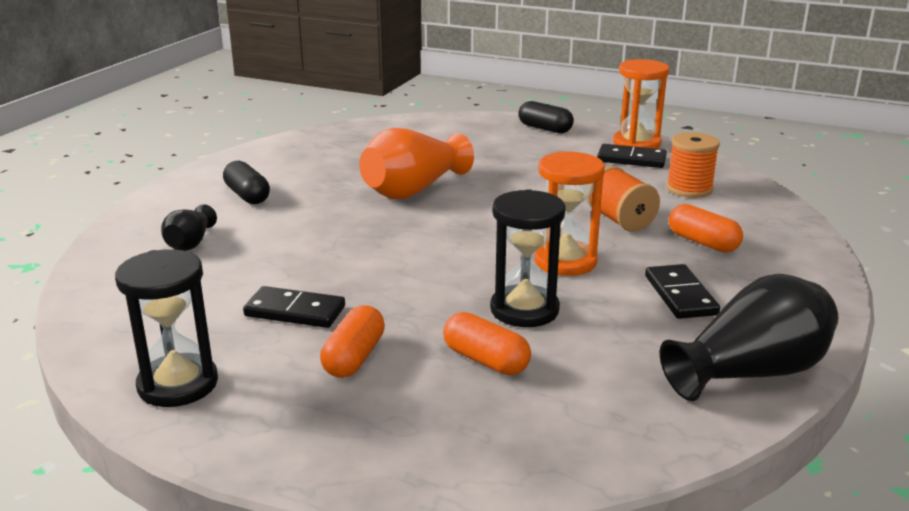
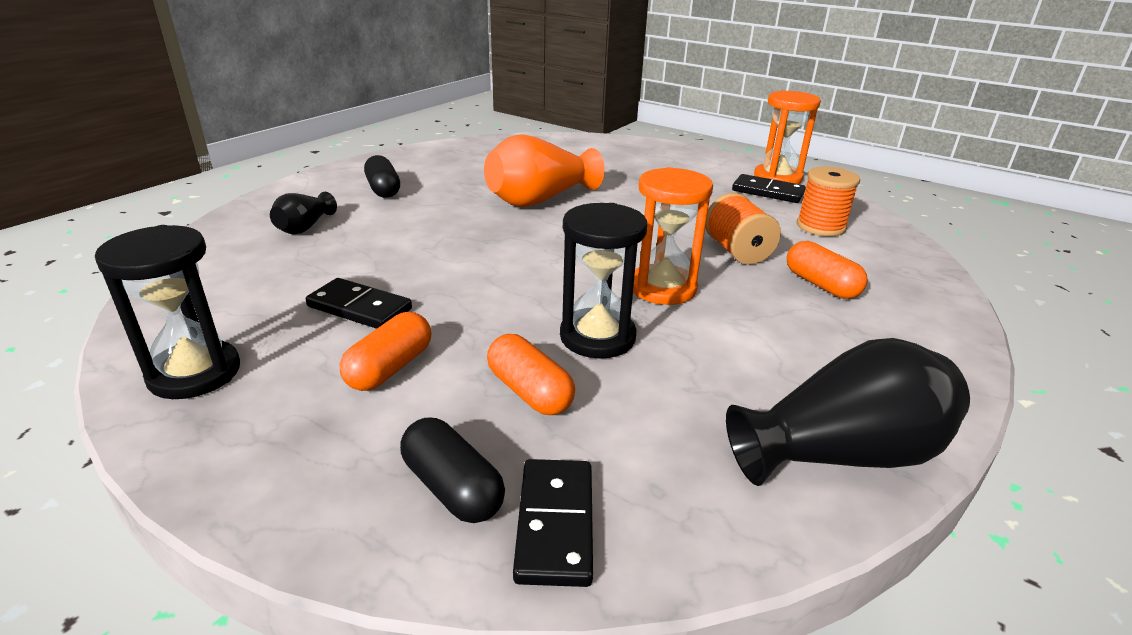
camera: 10 degrees right, 5 degrees up
black capsule [518,101,574,133] -> black capsule moved to [400,418,505,523]
black domino [645,264,720,319] -> black domino moved to [513,459,593,587]

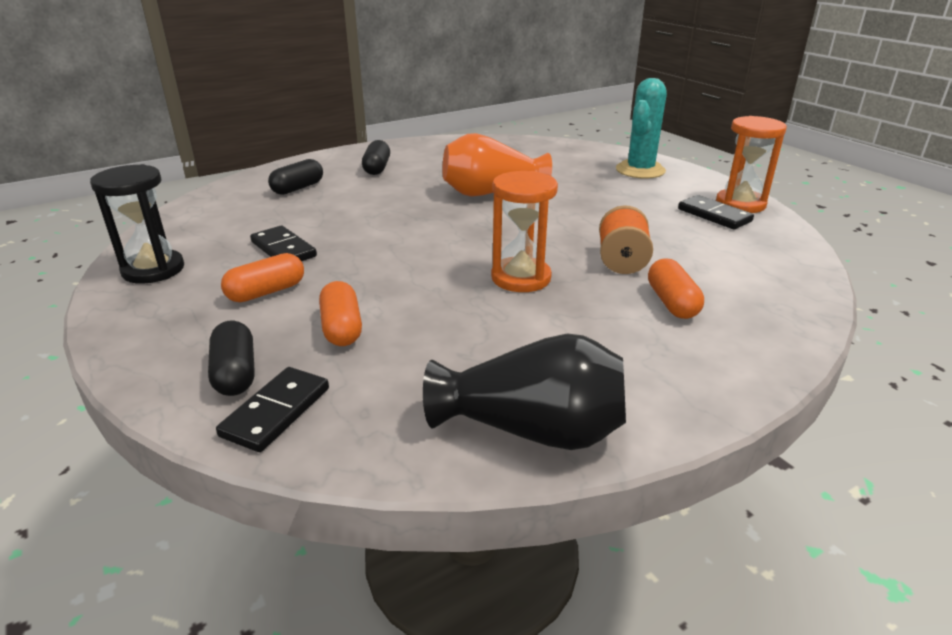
camera: 25 degrees right, 0 degrees up
black vase [270,192,337,234] -> black capsule [268,159,323,195]
black hourglass [560,203,647,359] -> none
orange spool [797,167,860,237] -> none
none -> turquoise cactus [616,78,667,179]

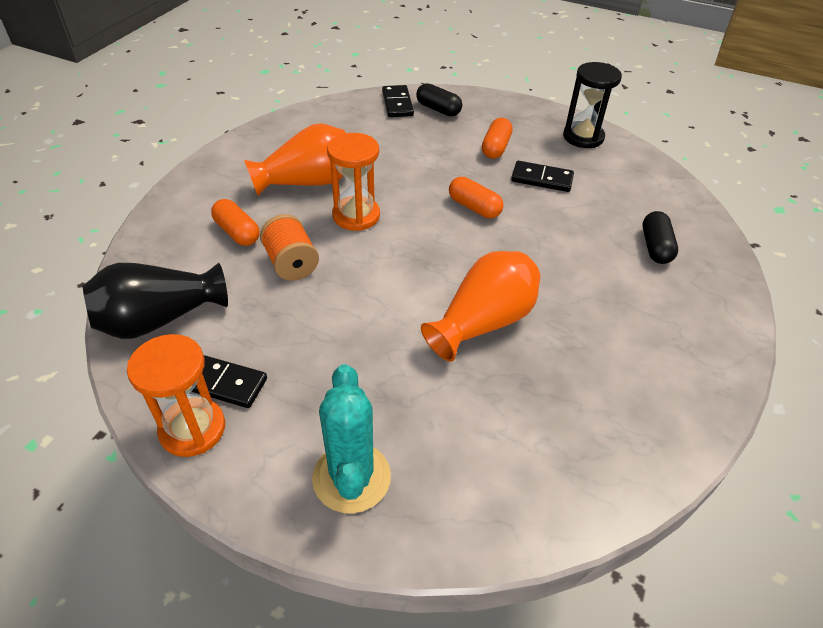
camera: 145 degrees right, 15 degrees up
orange capsule [319,281,362,346] -> orange capsule moved to [449,177,504,218]
black capsule [362,140,390,175] -> none
black vase [423,333,626,450] -> black vase moved to [83,263,228,339]
none -> orange vase [244,123,346,196]

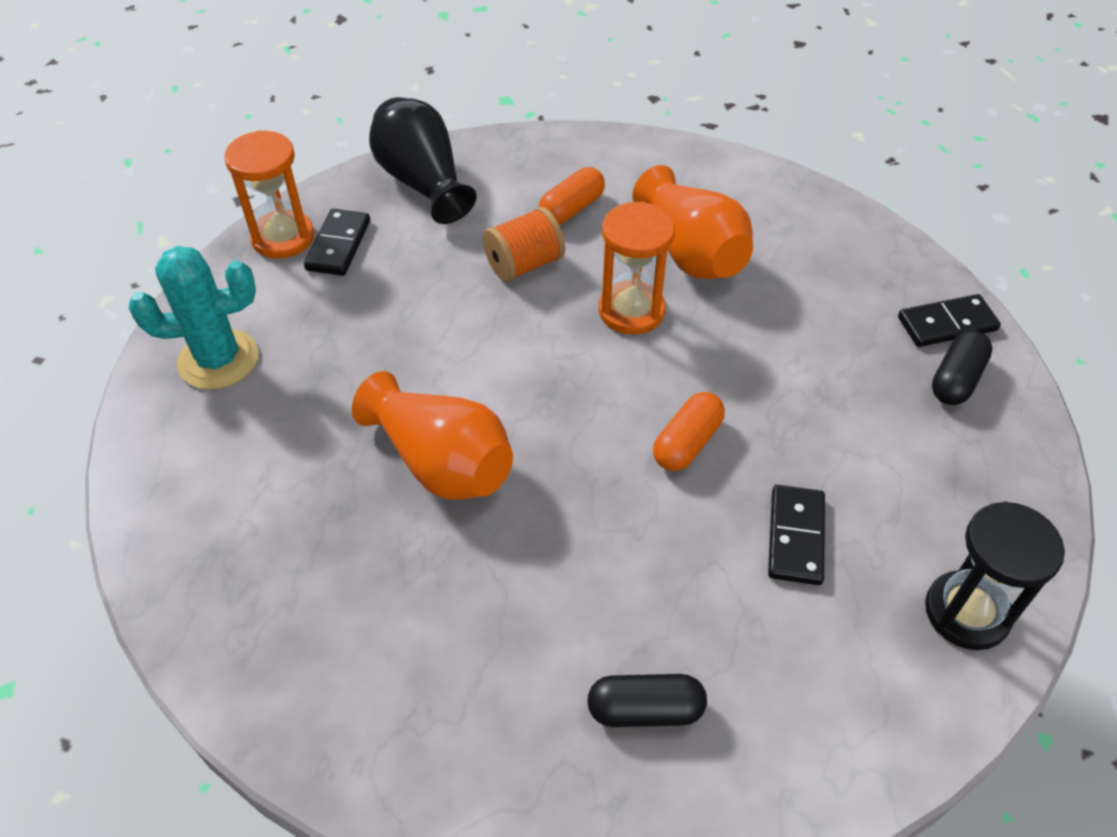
camera: 85 degrees right, 5 degrees up
orange capsule [482,118,513,159] -> none

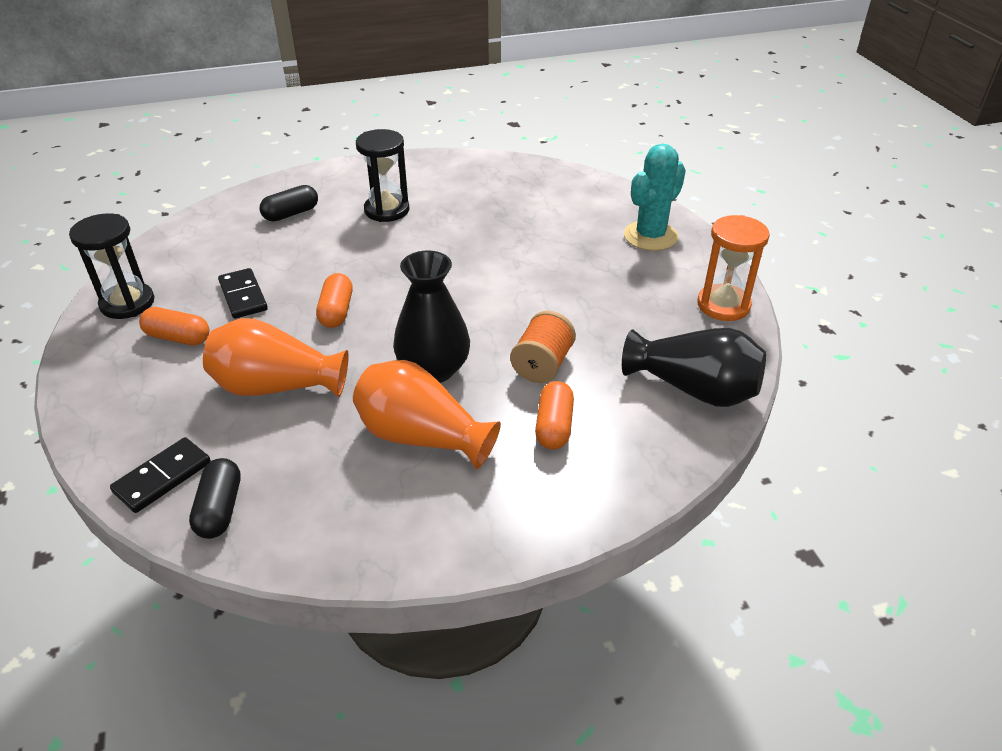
camera: 145 degrees right, 10 degrees down
black domino [304,209,370,276] -> none
orange vase [352,371,513,500] -> orange vase moved to [203,318,349,398]
orange hourglass [599,202,675,335] -> black vase [393,251,470,383]
black capsule [932,330,993,405] -> black capsule moved to [189,458,241,539]
none -> orange capsule [139,307,209,346]
none -> black hourglass [356,129,410,222]

